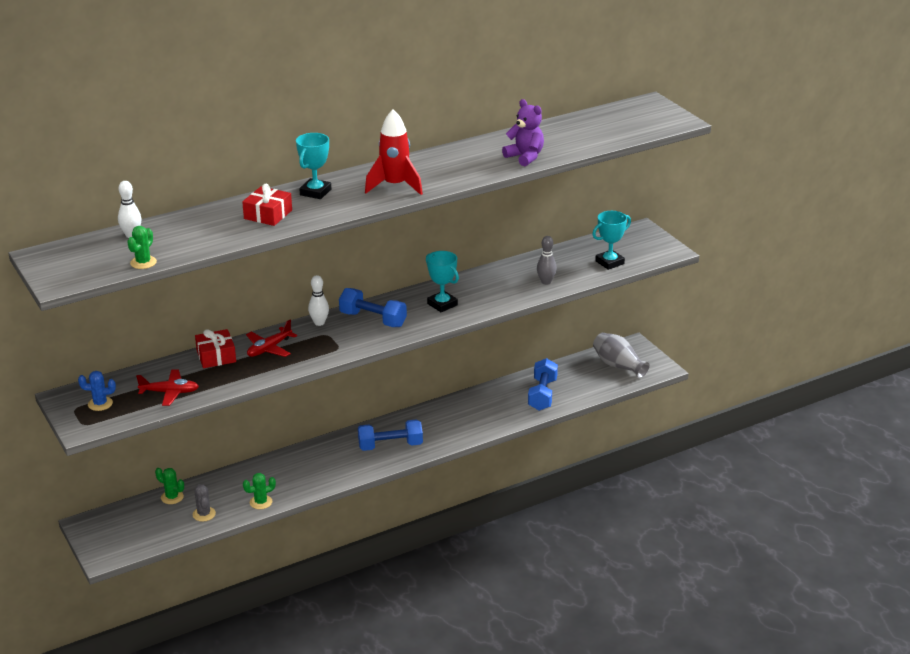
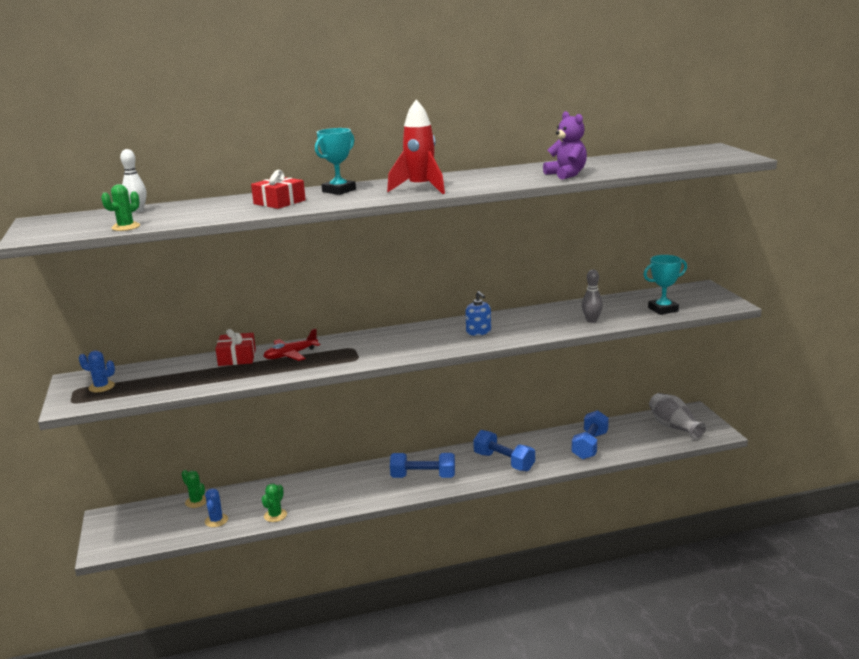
camera: 15 degrees right, 10 degrees down
red plane [136,370,199,406] -> none
grey cactus [193,484,216,522] -> blue cactus [205,489,228,527]
green cactus [243,473,276,509] -> green cactus turned 60 degrees counterclockwise [262,484,287,522]
white bowling pin [308,275,329,326] -> none
blue dumbbell [339,288,407,327] -> blue dumbbell moved to [473,430,535,471]
turquoise trophy [426,251,459,312] -> blue soap dispenser [465,291,491,336]

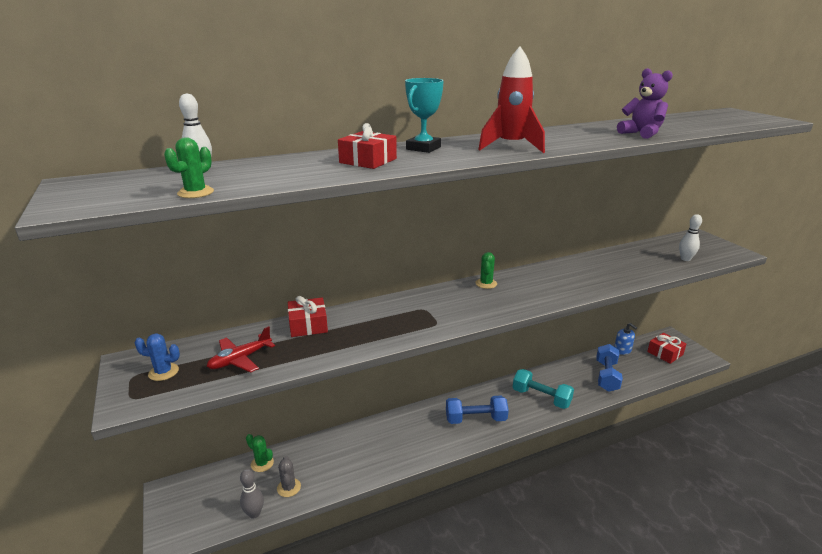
camera: 10 degrees left, 5 degrees up
blue cactus [205,489,228,527] -> grey cactus [277,456,301,497]
green cactus [262,484,287,522] -> green cactus moved to [475,252,497,289]
red plane [263,328,321,361] -> red plane moved to [207,326,275,373]
blue soap dispenser [465,291,491,336] -> blue soap dispenser moved to [614,323,637,355]
blue dumbbell [473,430,535,471] -> turquoise dumbbell [513,369,574,409]
grey bowling pin [582,270,603,323] -> grey bowling pin moved to [240,469,264,519]
turquoise trophy [643,255,687,315] -> white bowling pin [679,214,702,261]
grey vase [649,393,706,440] -> red gift [647,333,686,364]

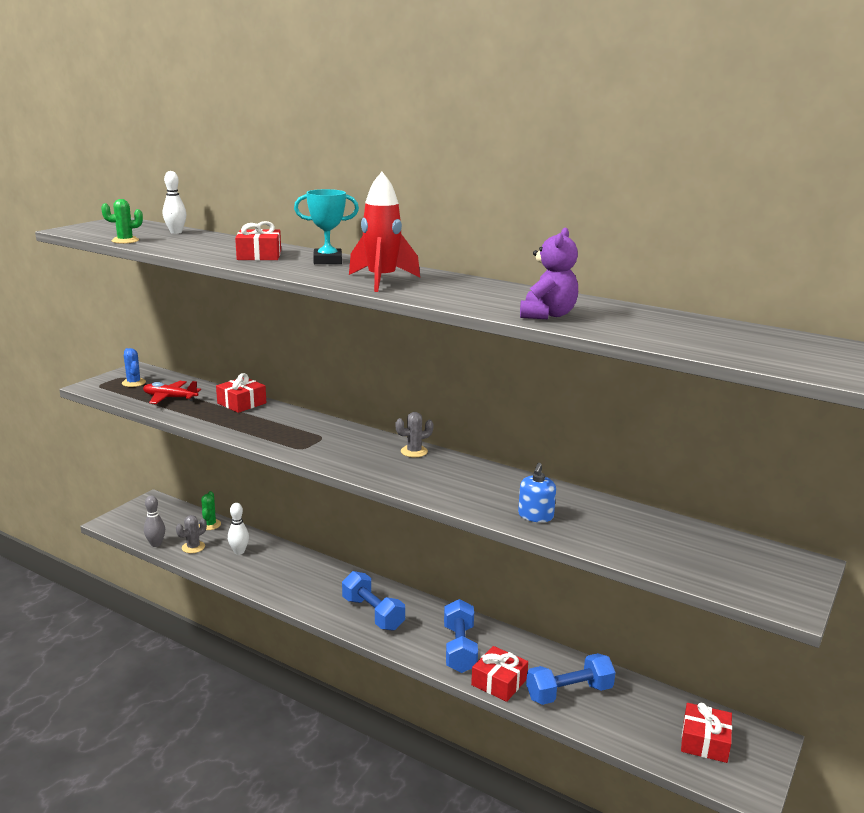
camera: 55 degrees right, 5 degrees down
green cactus [475,252,497,289] -> grey cactus [396,412,433,457]
turquoise dumbbell [513,369,574,409] -> blue dumbbell [444,599,478,673]
blue soap dispenser [614,323,637,355] -> blue soap dispenser moved to [518,463,556,522]
white bowling pin [679,214,702,261] -> white bowling pin moved to [228,503,249,555]
none -> red gift [471,646,528,702]

